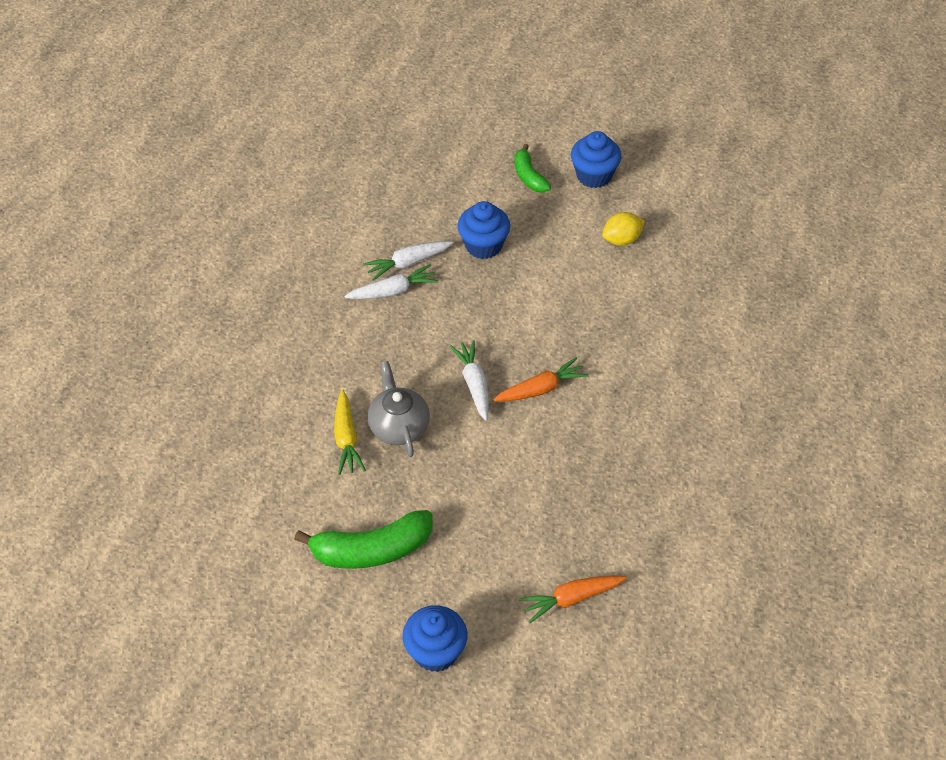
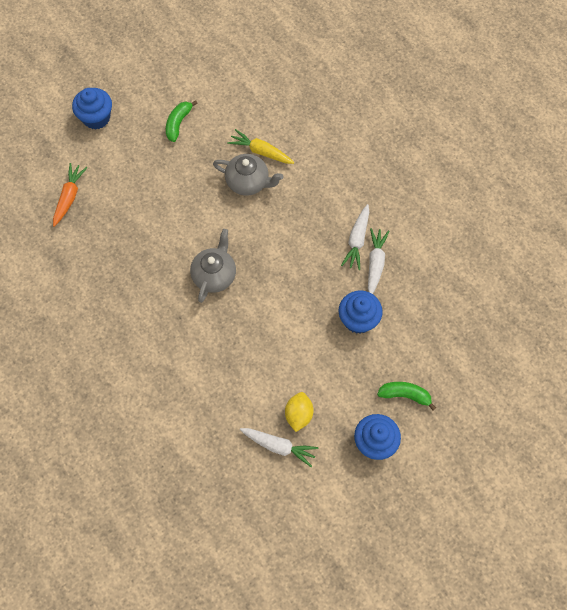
camera: 125 degrees right, 15 degrees up
green banana [294,510,433,569] -> green banana [166,100,198,142], size x0.58
white carrot [450,340,489,421] -> white carrot moved to [240,428,318,467]
orange carrot [493,357,589,402] -> grey teapot [190,229,236,303]

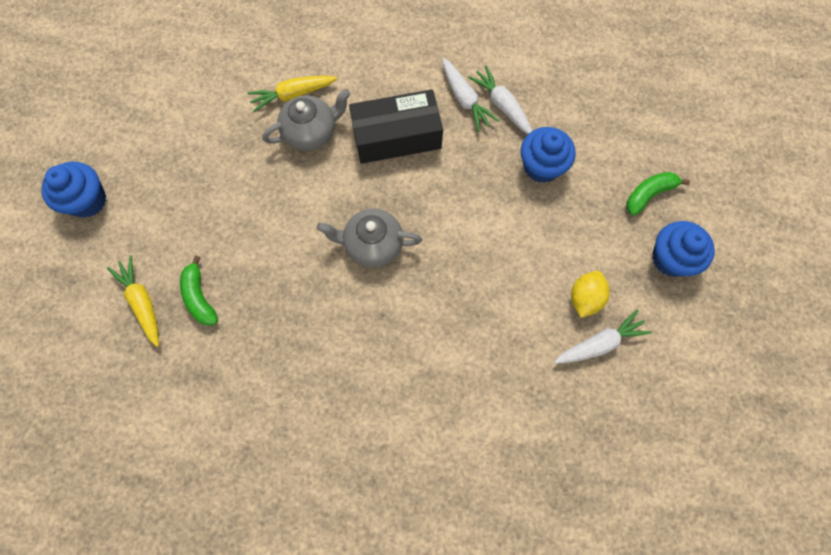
camera: 45 degrees left, 5 degrees up
orange carrot [53,163,88,227] -> yellow carrot [107,256,159,347]
green banana [166,100,198,142] -> green banana moved to [180,255,218,326]
grey teapot [190,229,236,303] -> grey teapot turned 60 degrees counterclockwise [317,209,422,268]
yellow lemon [285,392,314,432] -> yellow lemon turned 60 degrees clockwise [571,271,610,318]
none -> black box [349,89,443,164]

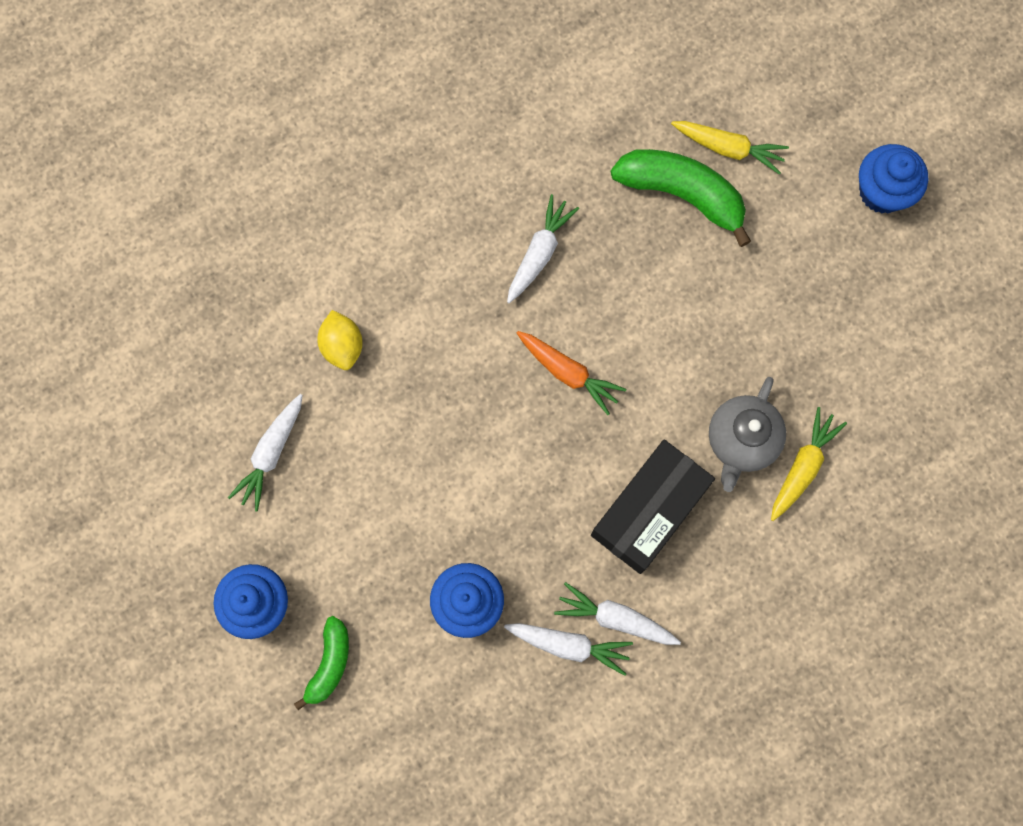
camera: 140 degrees right, 5 degrees up
green banana [180,255,218,326] -> green banana [611,149,751,247], size x1.71
grey teapot [317,209,422,268] -> orange carrot [517,331,626,415]
yellow lemon [571,271,610,318] -> yellow lemon moved to [317,310,363,370]
none -> white carrot [507,194,579,303]

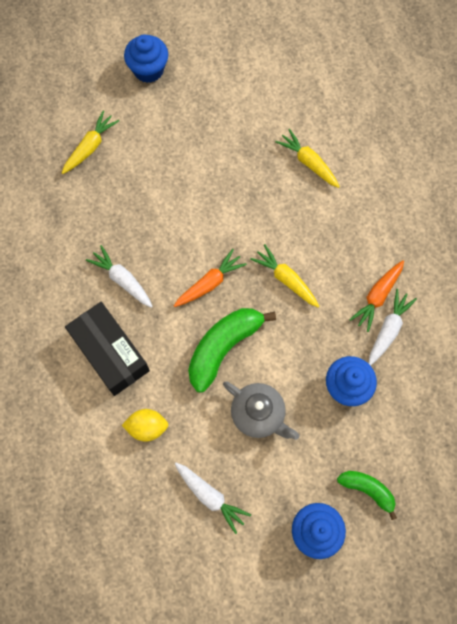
camera: 75 degrees left, 5 degrees down
white carrot [554,582,681,645] -> orange carrot [349,260,404,332]
black box [591,440,715,574] -> black box moved to [65,302,150,396]
green banana [611,149,751,247] -> green banana moved to [188,308,276,392]
grey teapot [709,377,786,492] -> grey teapot moved to [223,382,300,440]
none -> yellow carrot [250,244,319,308]

